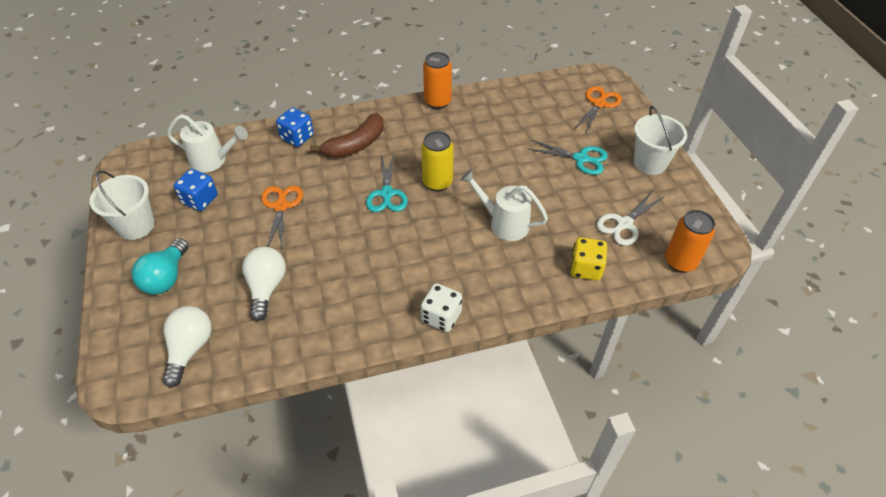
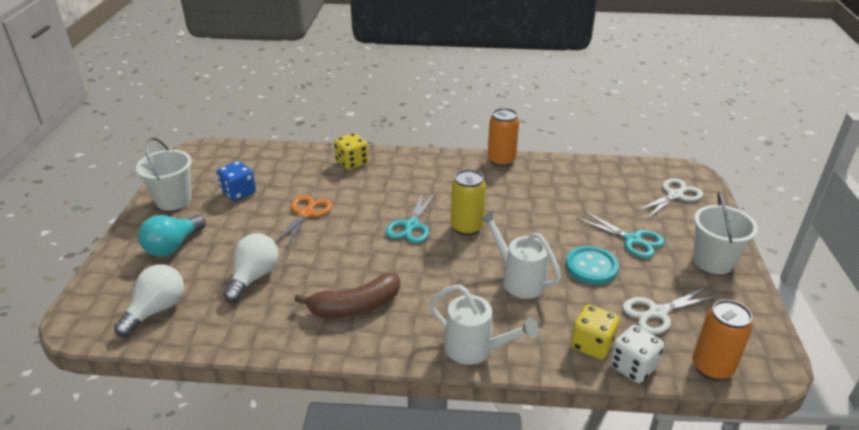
camera: 20 degrees right, 15 degrees down
white watering can [167,114,248,173] -> white watering can moved to [429,285,539,365]
blue dice [276,107,314,147] -> yellow dice [334,133,368,170]
brown banana [310,113,384,158] -> brown banana moved to [294,273,400,318]
white dice [421,283,462,332] -> white dice moved to [610,325,664,383]
orange scissors [574,86,622,133] -> white scissors [636,178,703,219]
none -> turquoise button [566,246,619,285]

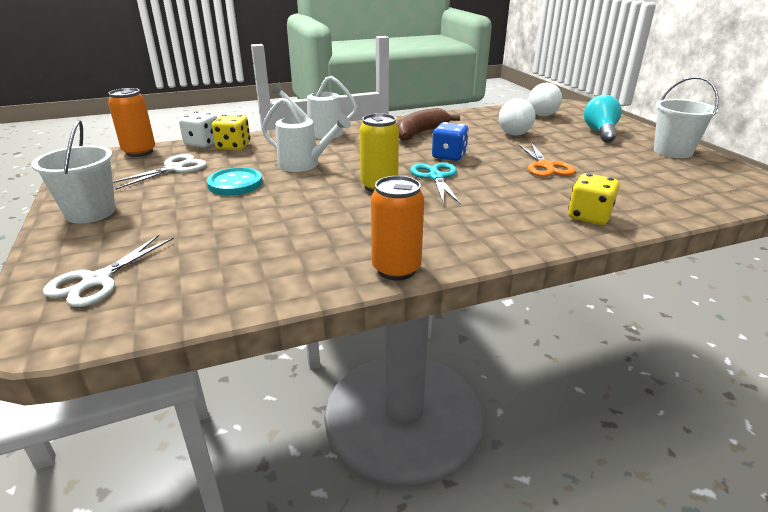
camera: 155 degrees right, 5 degrees down
blue dice [217,161,256,201] -> blue dice moved to [432,122,469,161]
turquoise scissors [576,211,665,258] -> none

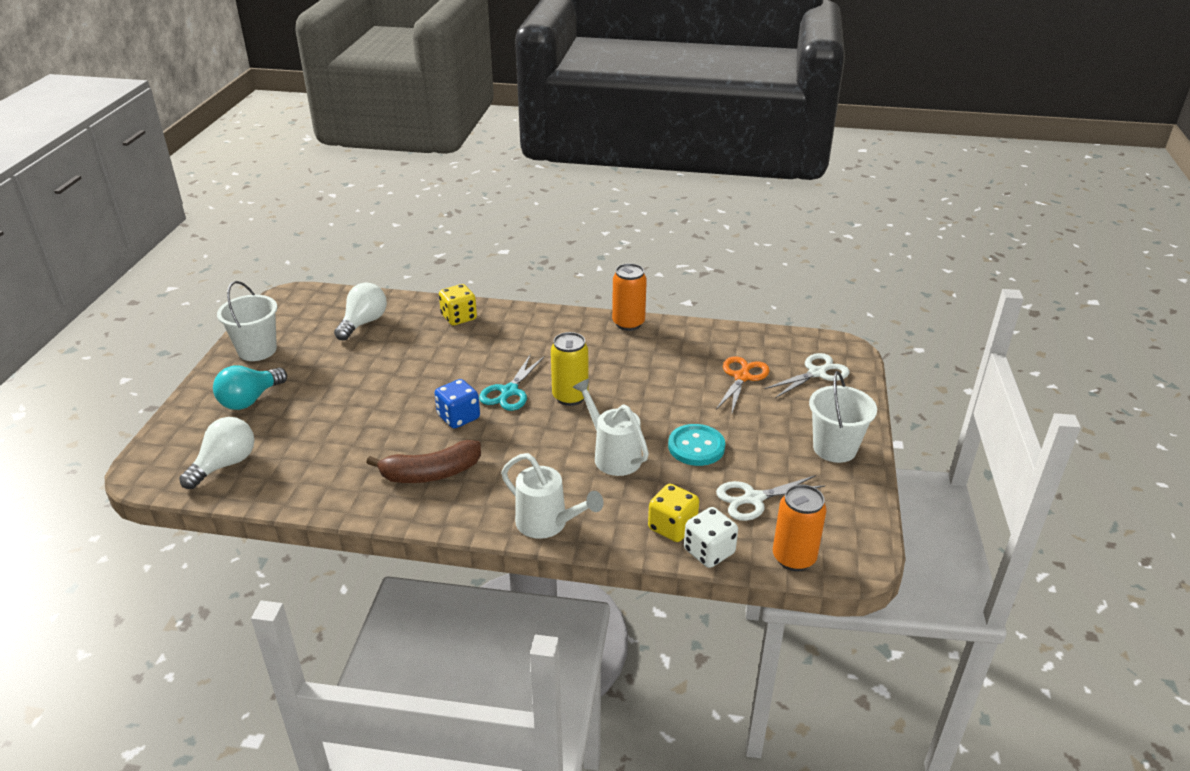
camera: 150 degrees left, 5 degrees up
white light bulb [498,98,535,135] -> white light bulb moved to [334,282,387,341]
orange scissors [517,143,575,177] -> orange scissors moved to [716,356,770,413]

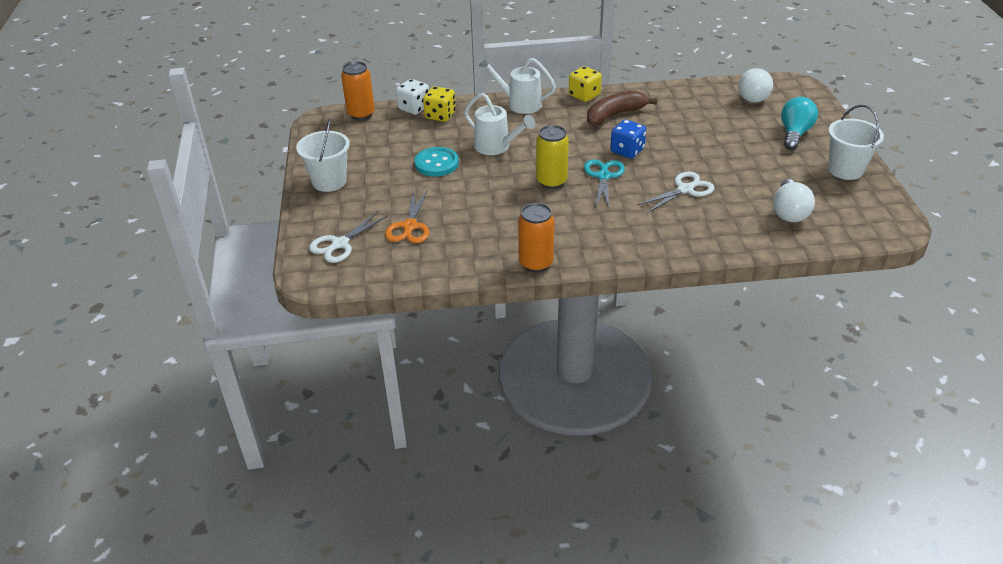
camera: 165 degrees right, 5 degrees up
yellow dice [439,284,477,325] -> yellow dice moved to [569,66,602,102]
white scissors [716,475,825,521] -> white scissors moved to [638,172,715,213]

